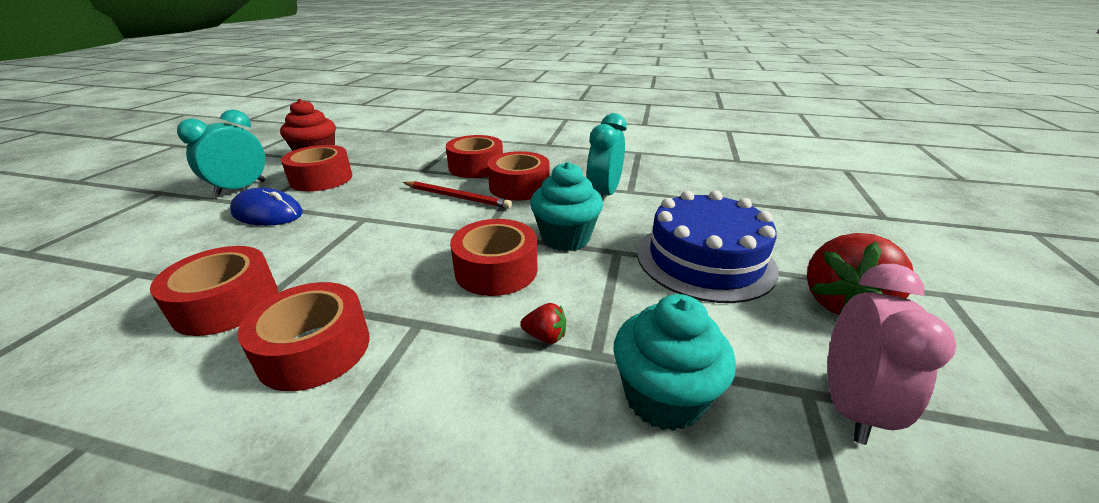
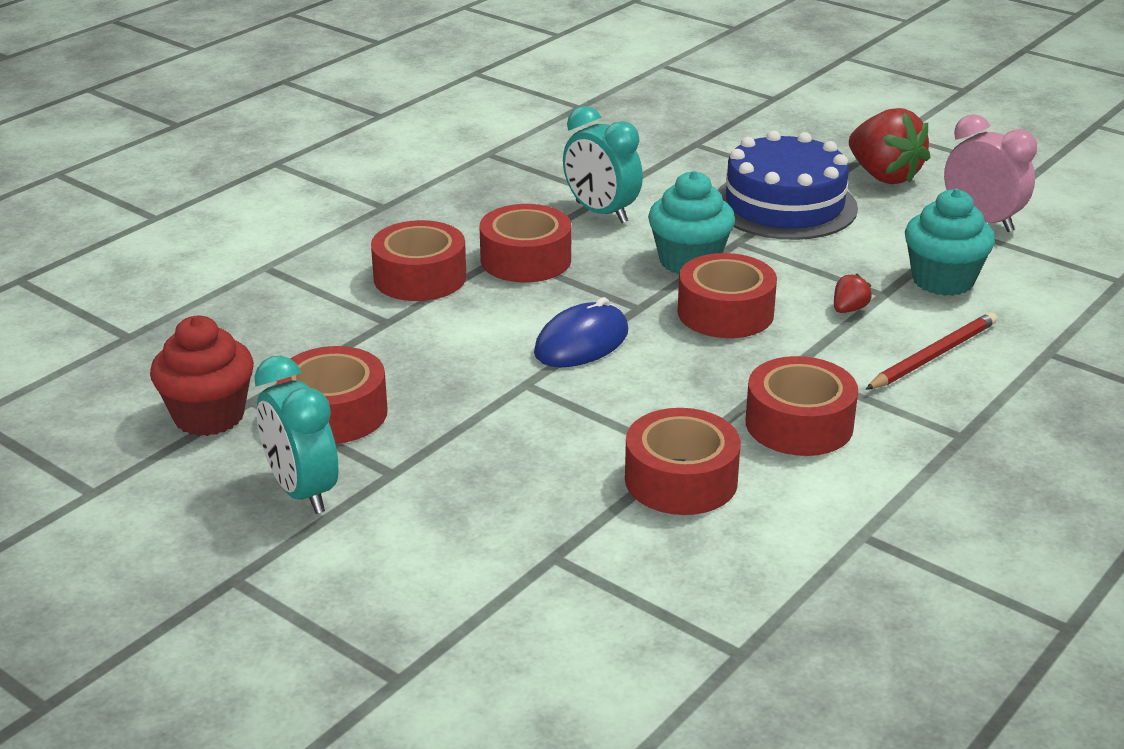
camera: 65 degrees left, 0 degrees up
blue mouse [230,188,303,226] -> blue mouse moved to [534,297,628,367]
red pencil [403,181,512,209] -> red pencil moved to [865,312,998,390]

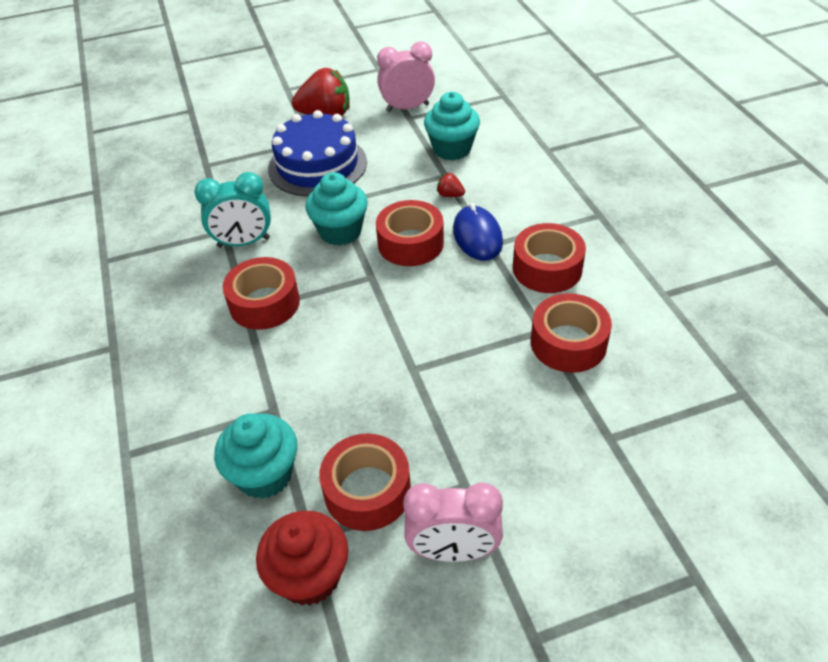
camera: 55 degrees left, 15 degrees up
turquoise clock [254,356,339,514] -> pink clock [403,482,503,562]
red tape [371,220,466,301] -> none
blue mouse [534,297,628,367] -> blue mouse moved to [453,203,503,261]
red strawberry [834,274,872,313] -> red strawberry turned 45 degrees counterclockwise [437,173,465,197]
red pencil [865,312,998,390] -> none
none -> turquoise cupcake [214,414,298,499]

